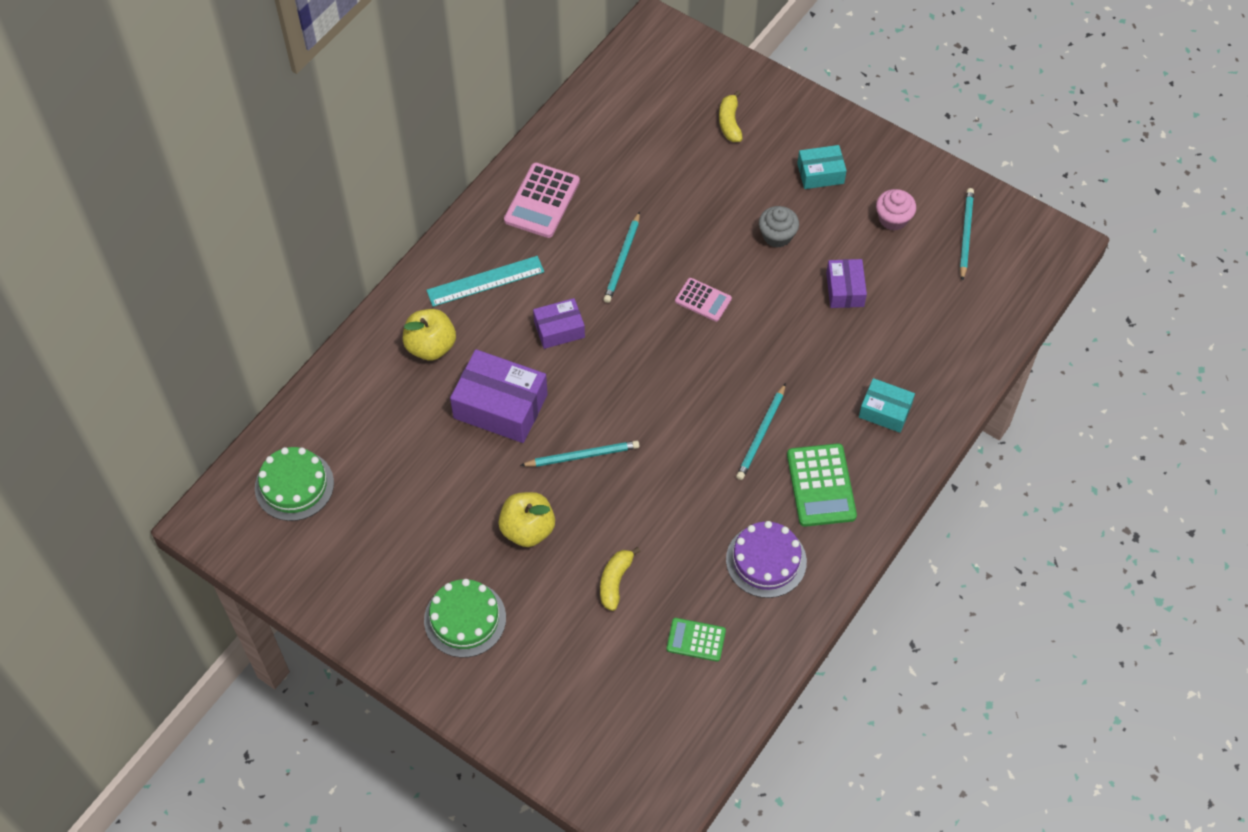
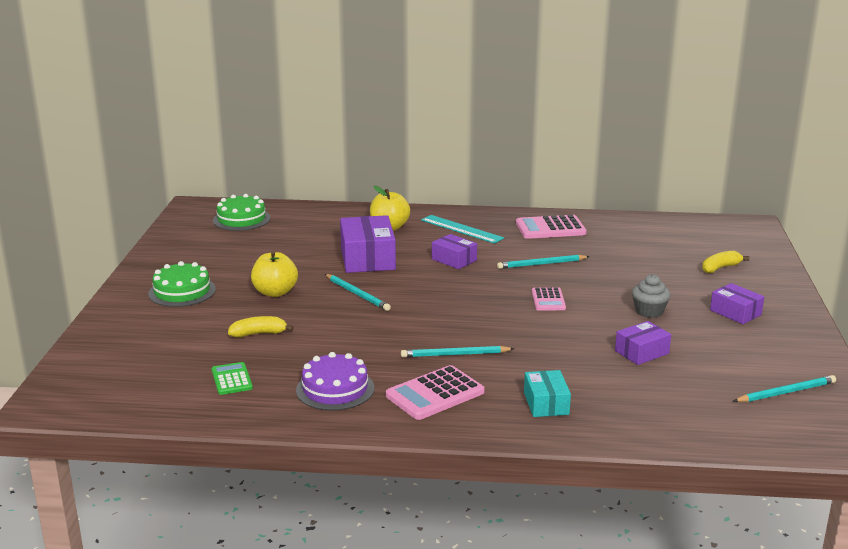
camera: 60 degrees right, 35 degrees down
green calculator [787,443,857,527] -> pink calculator [386,365,484,420]
turquoise box [797,145,847,189] -> purple box [710,283,764,324]
pink cupcake [876,189,916,231] -> none

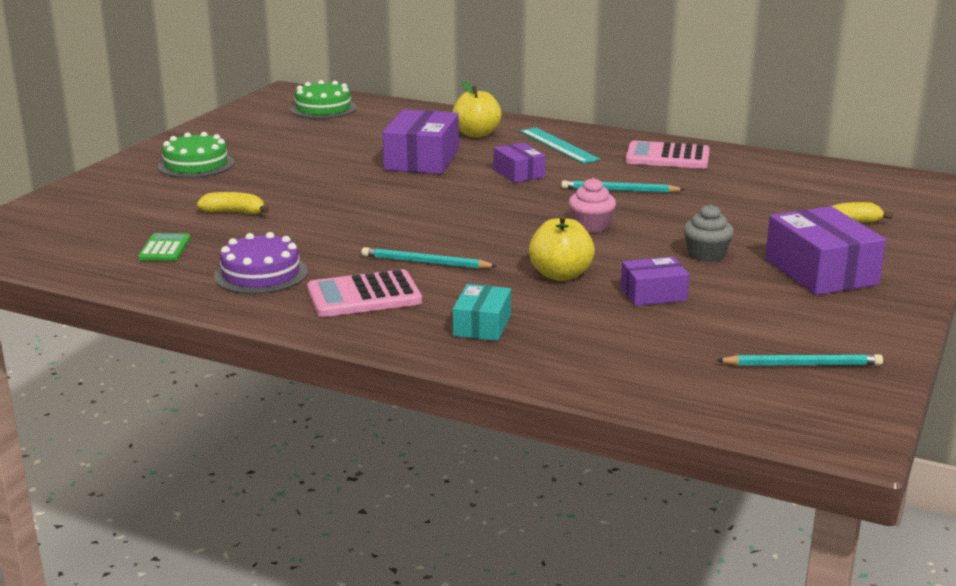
camera: 20 degrees right, 0 degrees up
yellow apple [251,251,298,297] -> yellow apple moved to [529,215,595,281]
turquoise pencil [325,274,391,311] -> none
pink calculator [532,287,566,311] -> pink cupcake [569,178,616,233]
purple box [710,283,764,324] -> purple box [765,206,886,295], size x1.74

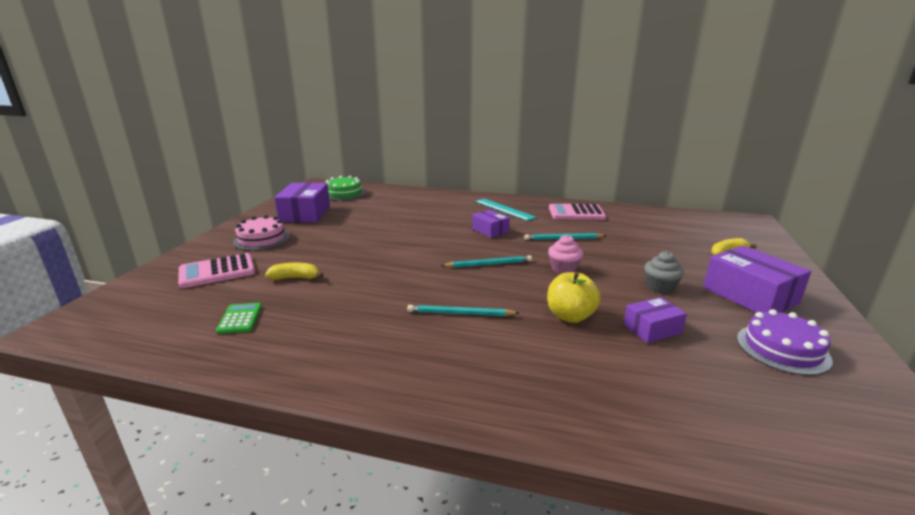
camera: 10 degrees left, 0 degrees up
green cake [158,132,234,178] -> pink cake [233,215,290,251]
purple cake [214,232,308,294] -> purple cake moved to [737,309,833,375]
pink calculator [307,269,422,317] -> pink calculator moved to [178,253,255,288]
purple box [382,109,459,174] -> purple box moved to [274,183,330,223]
yellow apple [452,81,502,138] -> none
turquoise box [453,284,511,341] -> none
turquoise pencil [716,354,883,366] -> turquoise pencil moved to [441,255,532,268]

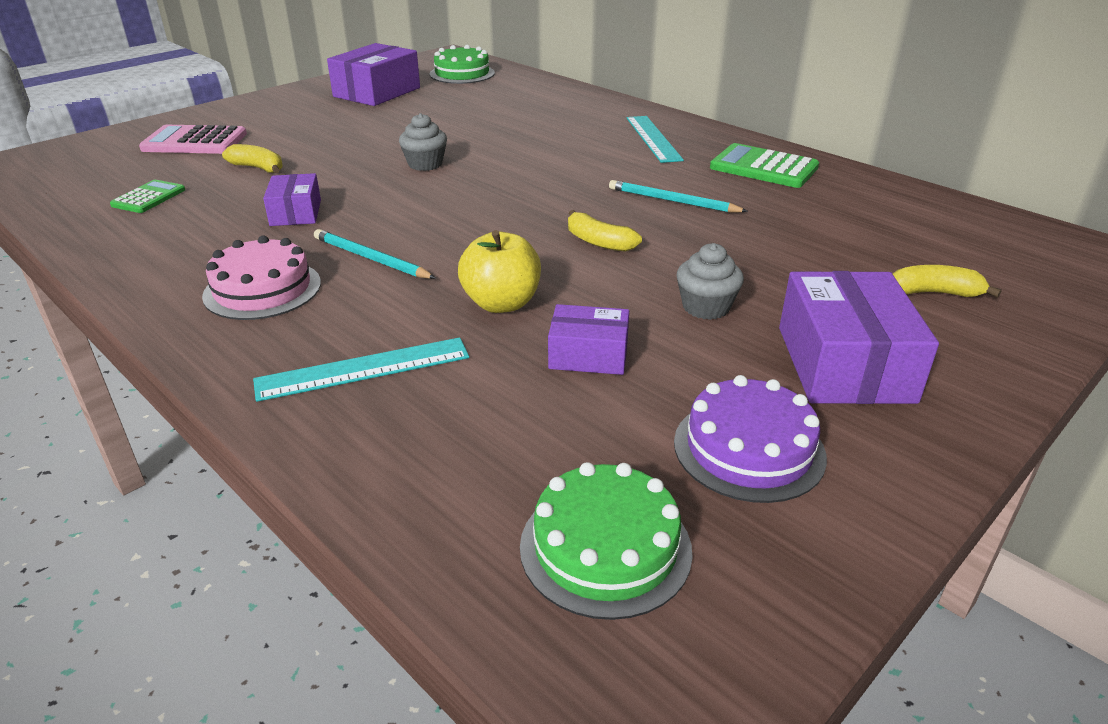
camera: 30 degrees right, 10 degrees up
pink cake [233,215,290,251] -> pink cake moved to [202,236,321,320]
turquoise pencil [441,255,532,268] -> none
purple box [472,210,510,238] -> purple box moved to [263,173,321,226]
pink cupcake [548,235,583,274] -> yellow banana [568,210,642,252]
pink calculator [549,204,606,220] -> green calculator [710,143,819,188]
none -> turquoise ruler [253,337,469,402]
none -> grey cupcake [399,113,447,171]
none -> green cake [520,462,693,620]

